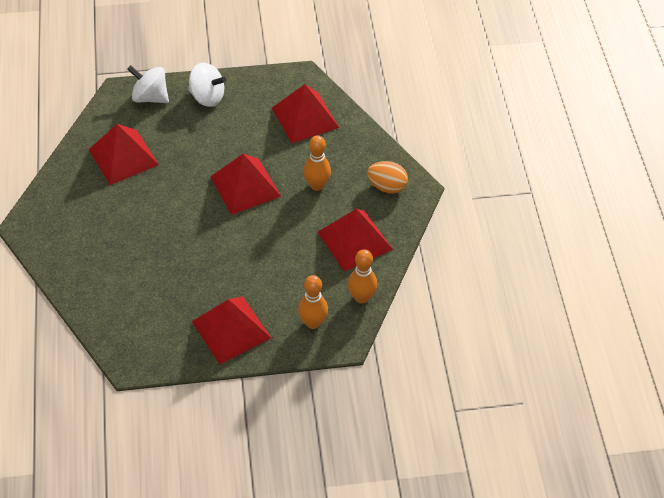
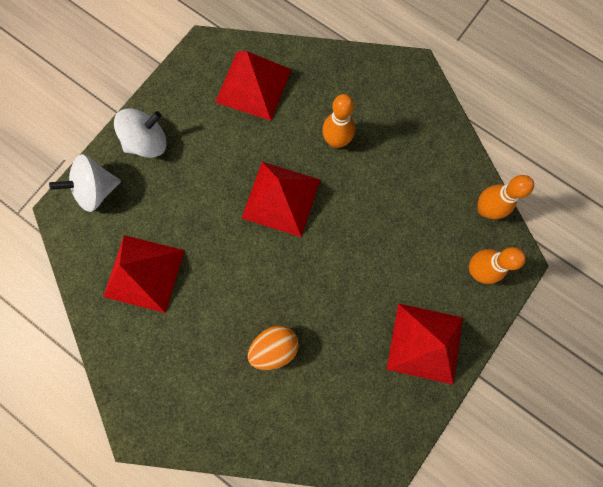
camera: 45 degrees left, 25 degrees up
red pyramid [317,209,393,272] -> none
orange egg [367,161,408,193] -> orange egg moved to [248,326,299,370]

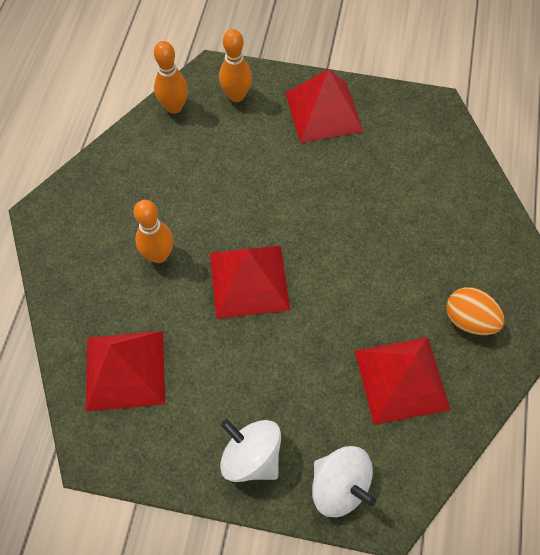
camera: 115 degrees left, 15 degrees down
orange egg [248,326,299,370] -> orange egg moved to [446,287,505,335]

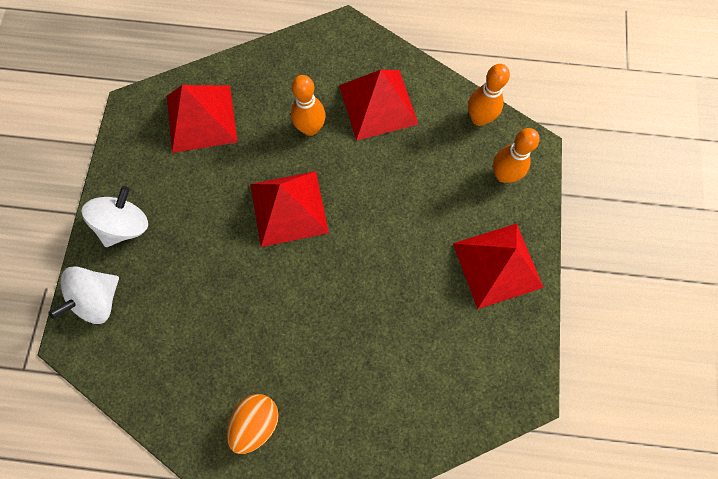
camera: 85 degrees right, 10 degrees up
red pyramid [355,337,451,425] -> red pyramid moved to [339,70,419,141]

